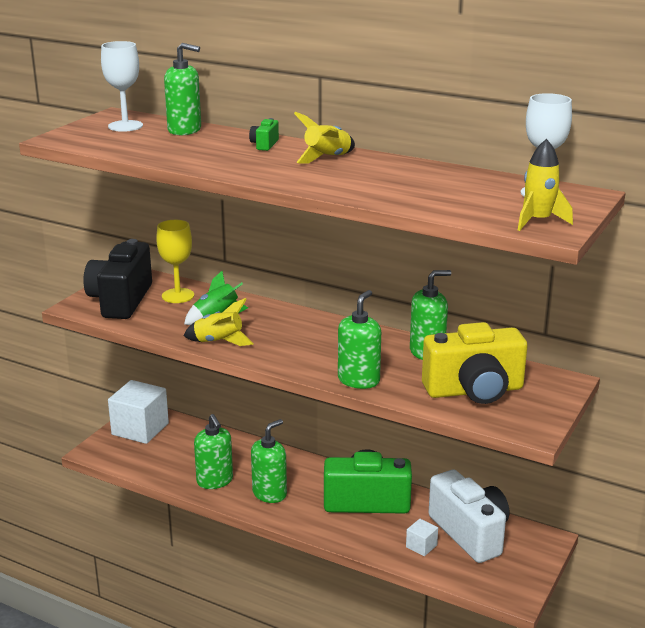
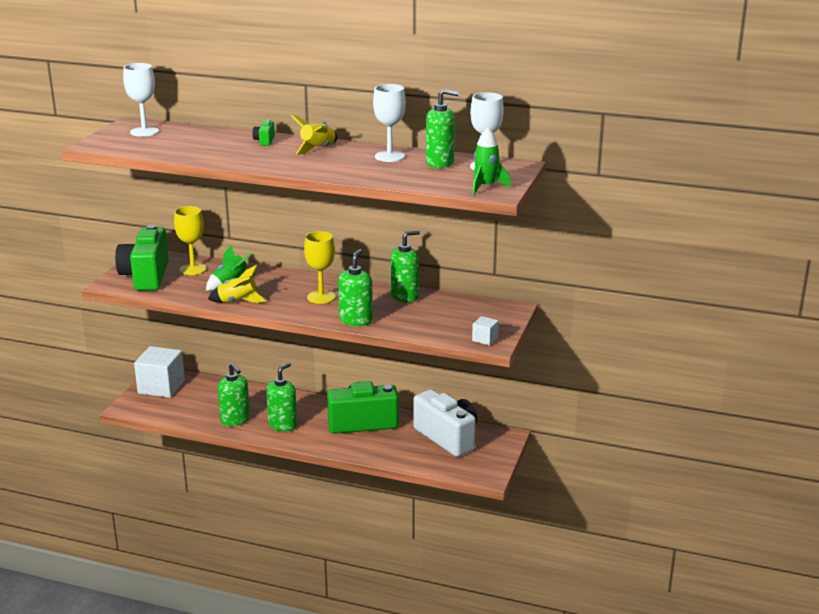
camera: 10 degrees left, 0 degrees up
black camera [83,239,152,319] -> green camera [115,225,169,291]
green soap dispenser [164,43,201,135] -> green soap dispenser moved to [426,89,459,168]
white cube [406,519,438,556] -> white cube moved to [472,316,499,345]
yellow camera [422,322,528,404] -> none
yellow rocket [518,139,573,231] -> green rocket [472,127,511,195]
none -> yellow goblet [304,231,335,304]
none -> white goblet [373,84,406,162]

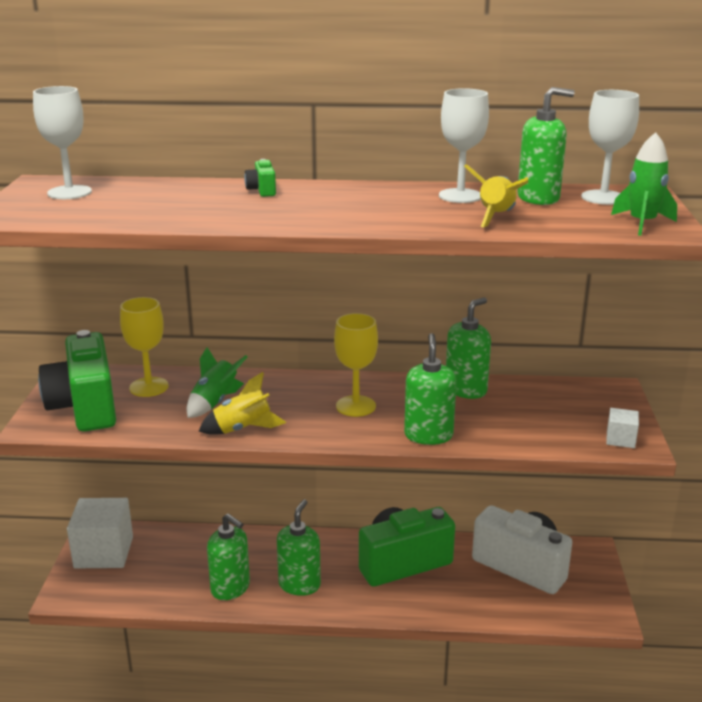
camera: 15 degrees left, 0 degrees up
yellow rocket [291,114,338,155] -> yellow rocket moved to [464,164,528,227]

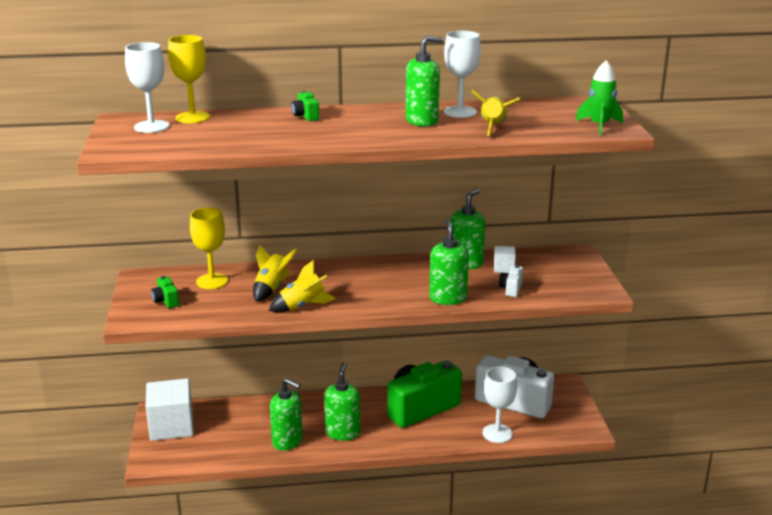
camera: 10 degrees left, 0 degrees up
green camera [38,330,116,432] -> green camera [151,276,179,308], size x0.40
green rocket [187,347,248,418] -> yellow rocket [253,245,297,302]
yellow goblet [334,313,378,417] -> yellow goblet moved to [168,35,210,123]
green soap dispenser [517,87,574,205] -> green soap dispenser moved to [406,36,443,126]
white goblet [581,90,639,205] -> white goblet moved to [482,366,517,443]
white cube [606,408,639,448] -> white cube moved to [494,246,516,273]
none -> white camera [499,265,523,297]

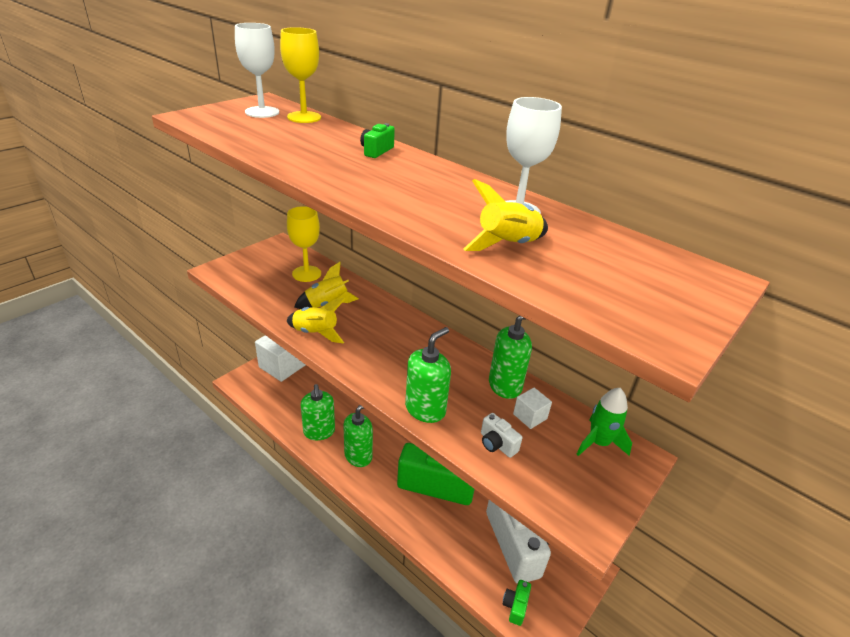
camera: 45 degrees right, 10 degrees up
green camera [151,276,179,308] -> green camera moved to [502,580,531,626]
green soap dispenser [406,36,443,126] -> none
white goblet [482,366,517,443] -> none
white camera [499,265,523,297] -> white camera turned 105 degrees counterclockwise [481,413,522,458]
green rocket [576,60,623,135] -> green rocket moved to [577,388,632,456]

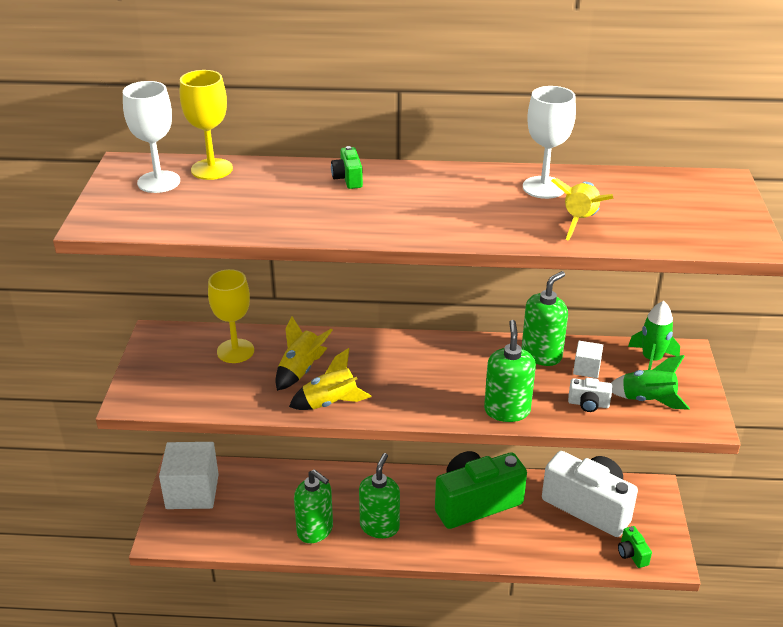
camera: 35 degrees left, 0 degrees up
none -> green rocket [611,355,690,410]

